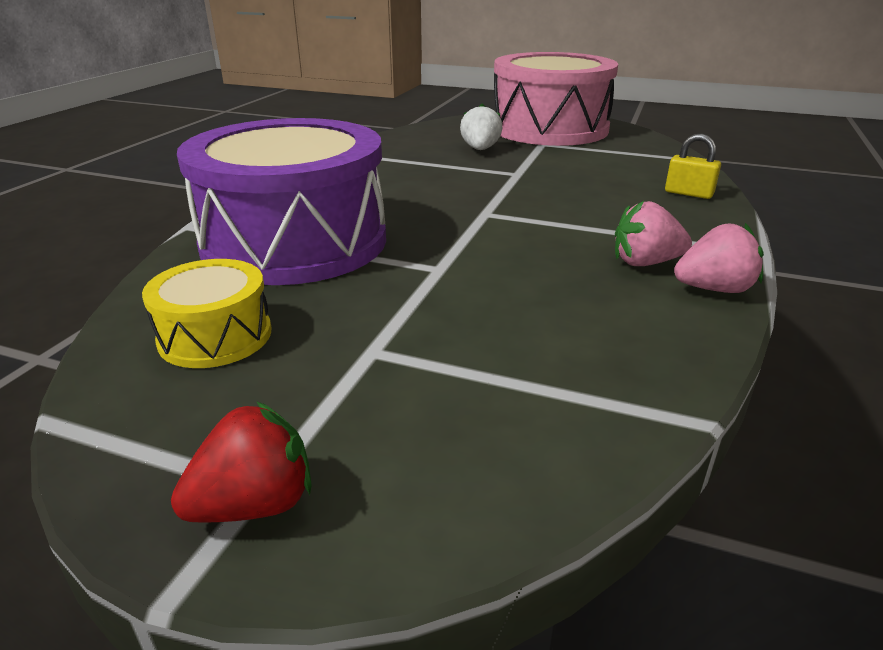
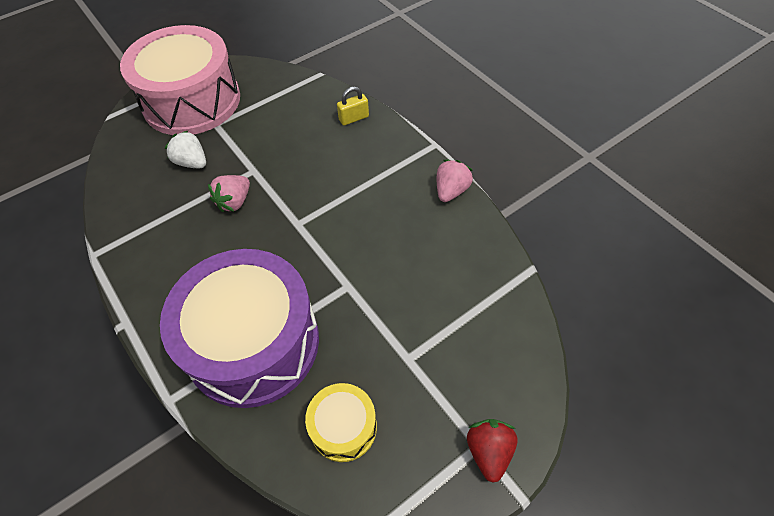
camera: 55 degrees left, 25 degrees up
pink strawberry [615,201,692,266] -> pink strawberry moved to [208,175,250,212]

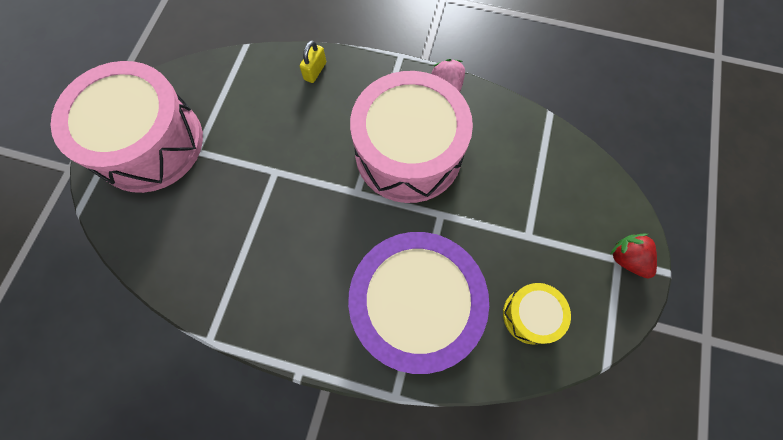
camera: 40 degrees left, 15 degrees up
white strawberry [165,131,206,168] -> none
pink strawberry [208,175,250,212] -> none
none -> pink drum [350,71,473,203]

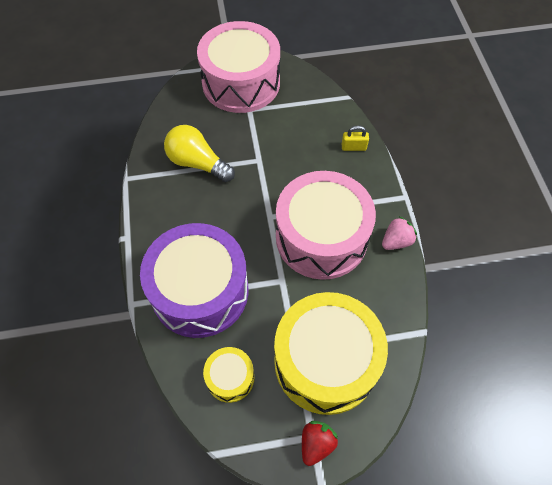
camera: 65 degrees right, 10 degrees down
none -> yellow light bulb [164,125,235,182]
none -> yellow drum [274,292,388,415]

